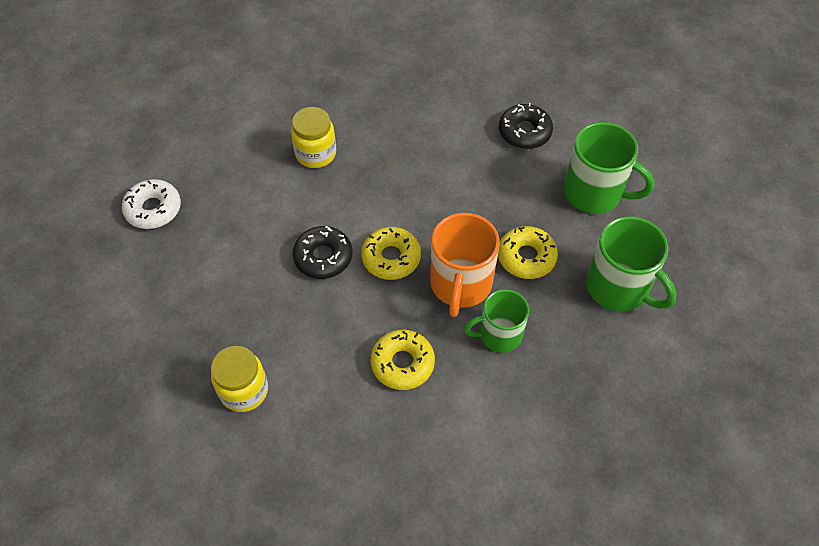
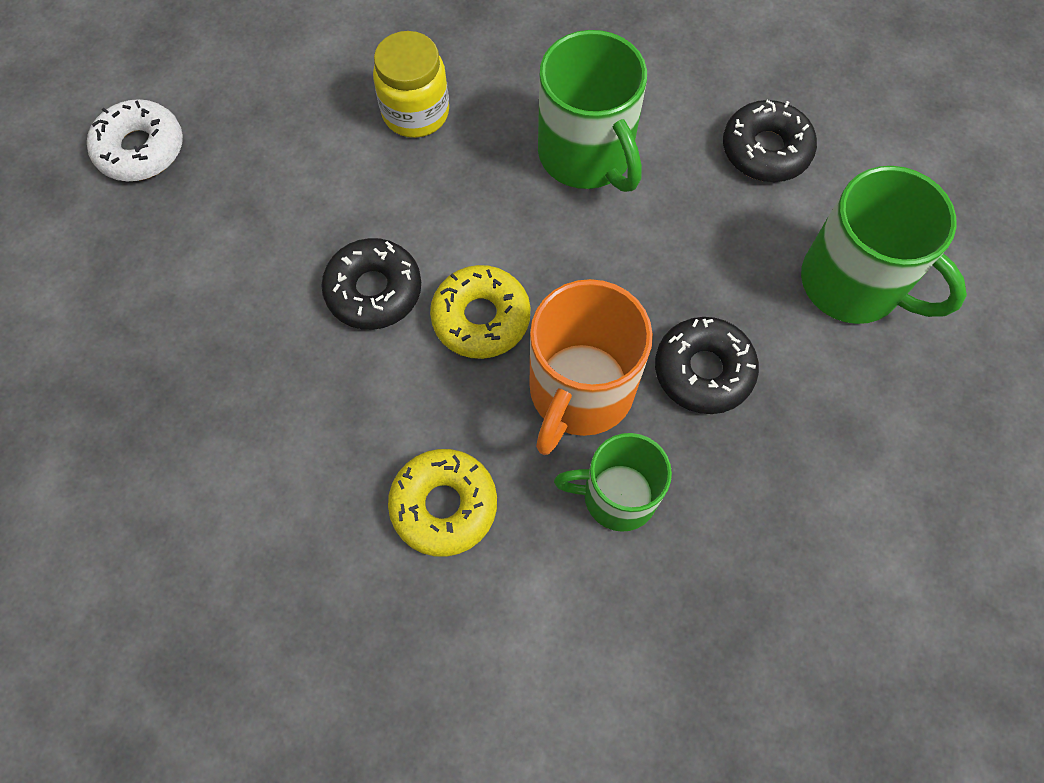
camera: 15 degrees right, 10 degrees up
yellow jar [211,346,268,412] -> none
yellow donut [498,226,558,279] -> black donut [655,317,759,414]
green mug [586,216,677,311] -> green mug moved to [538,30,647,192]

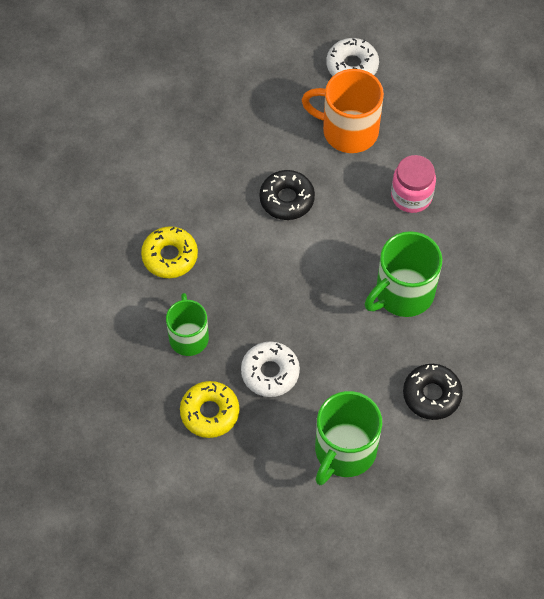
camera: 80 degrees right, 5 degrees down
yellow jar [373,31,449,138] -> pink jar [391,155,436,213]
yellow donut [430,265,531,359] -> yellow donut moved to [180,381,239,438]
orange mug [530,279,653,455] -> orange mug moved to [302,69,384,153]
black donut [655,317,759,414] -> white donut [241,341,300,397]

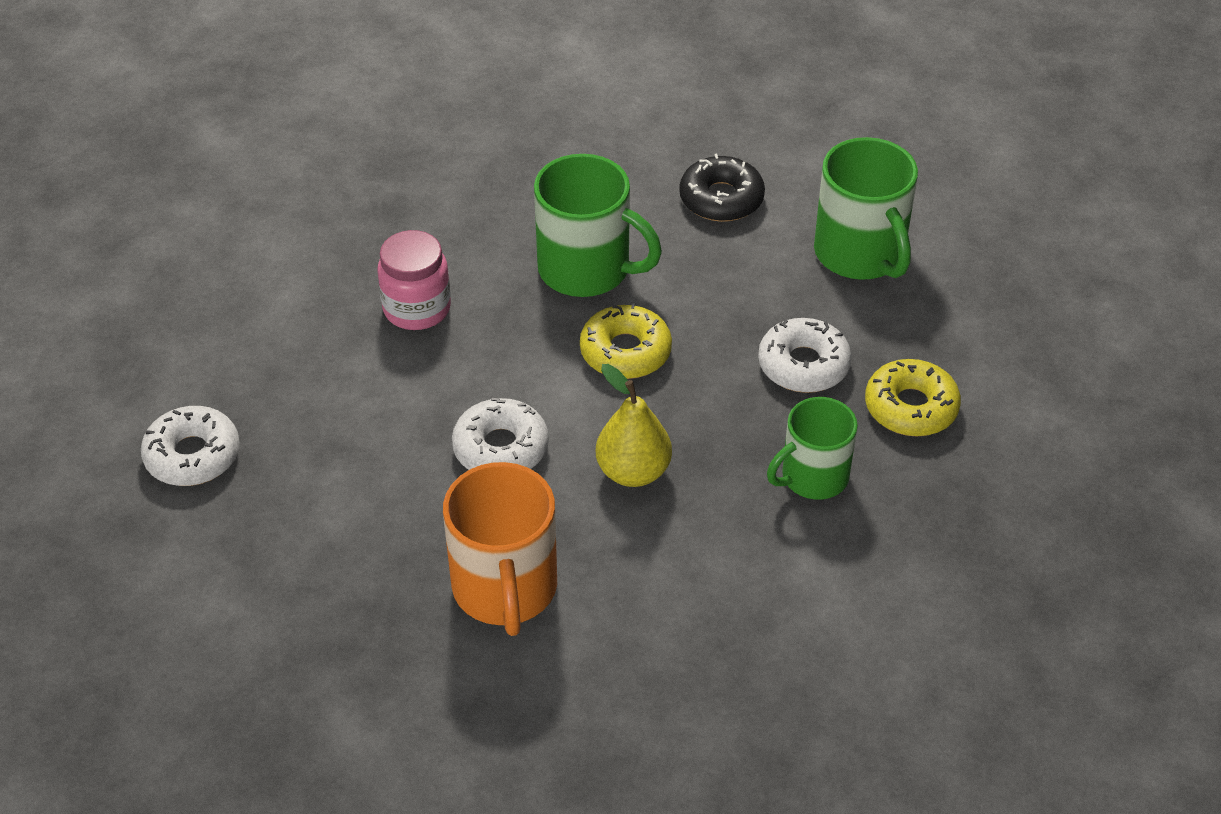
camera: 115 degrees left, 15 degrees down
yellow donut [141,226,198,278] -> yellow donut moved to [580,303,672,379]
black donut [259,170,315,220] -> white donut [452,398,549,470]
orange mug [302,69,384,153] -> orange mug moved to [443,462,557,636]
green mug [315,391,382,485] -> green mug turned 60 degrees clockwise [814,137,918,280]
none -> yellow pear [596,364,672,487]

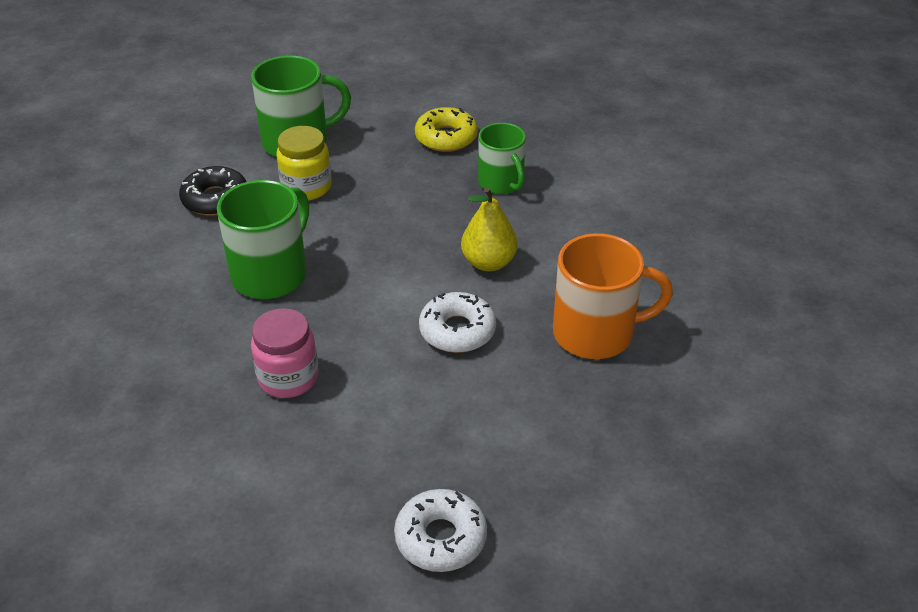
camera: 85 degrees left, 5 degrees down
yellow donut [580,303,672,379] -> none
white donut [758,318,852,393] -> none
none -> yellow jar [276,126,332,200]

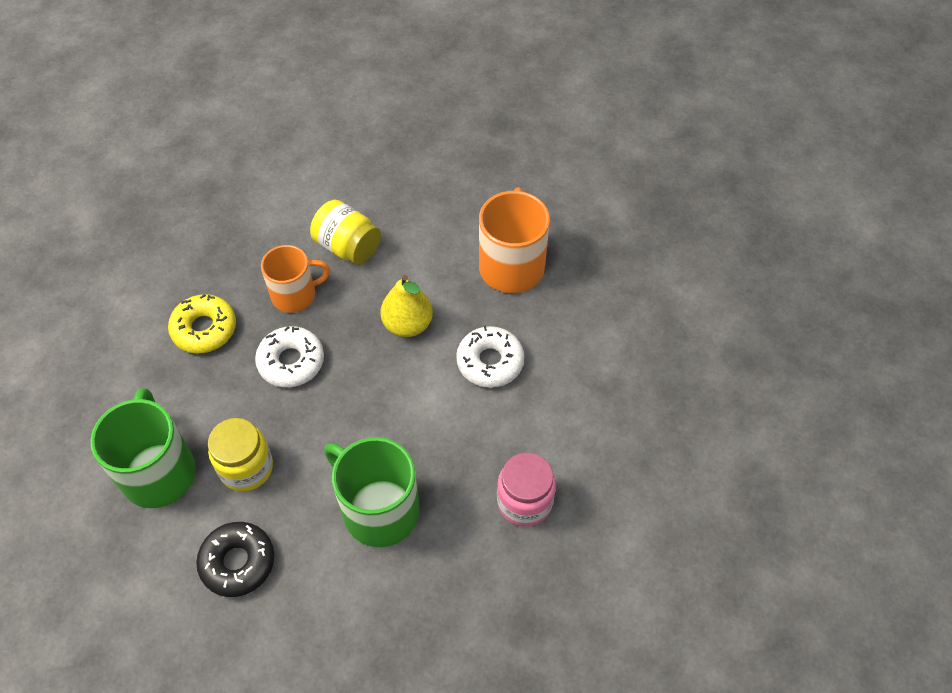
camera: 80 degrees left, 15 degrees up
white donut [394,489,487,572] -> white donut moved to [255,326,324,388]
green mug [478,123,526,194] -> orange mug [261,245,330,313]
none -> yellow jar [310,200,381,265]

